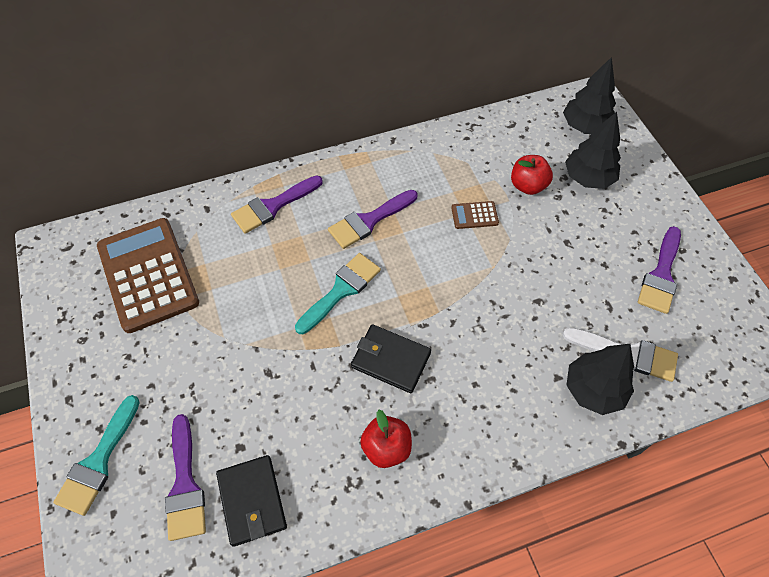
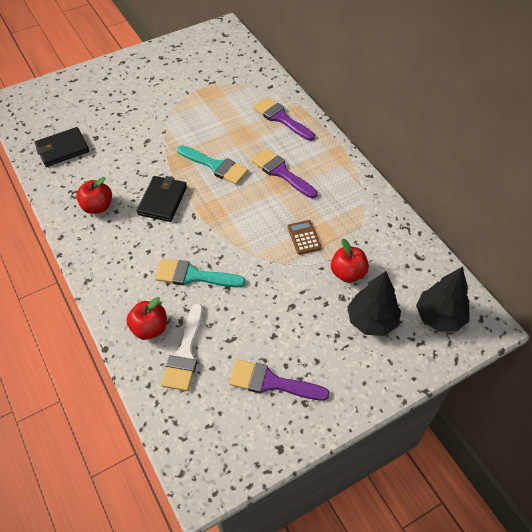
camera: 80 degrees right, 5 degrees down
turquoise brush [53,395,140,516] -> turquoise brush moved to [155,259,246,287]
brown calculator [97,218,199,333] -> none
purple brush [165,414,206,541] -> none
black tree [566,344,634,415] -> red apple [126,297,167,340]

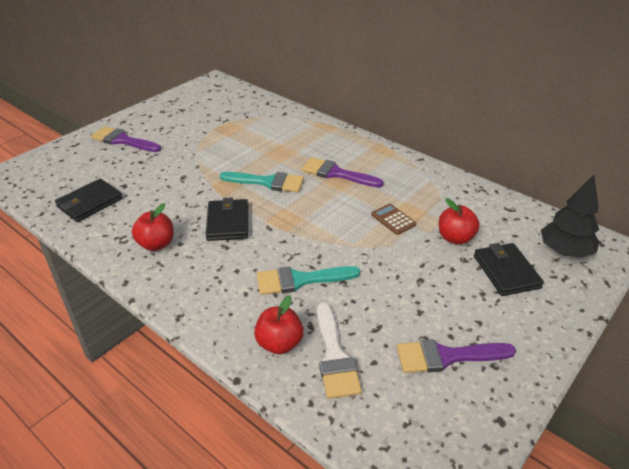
camera: 20 degrees left, 15 degrees down
purple brush [253,97,315,141] -> purple brush moved to [91,126,161,152]
black tree [348,271,401,336] -> black wallet [474,243,544,296]

